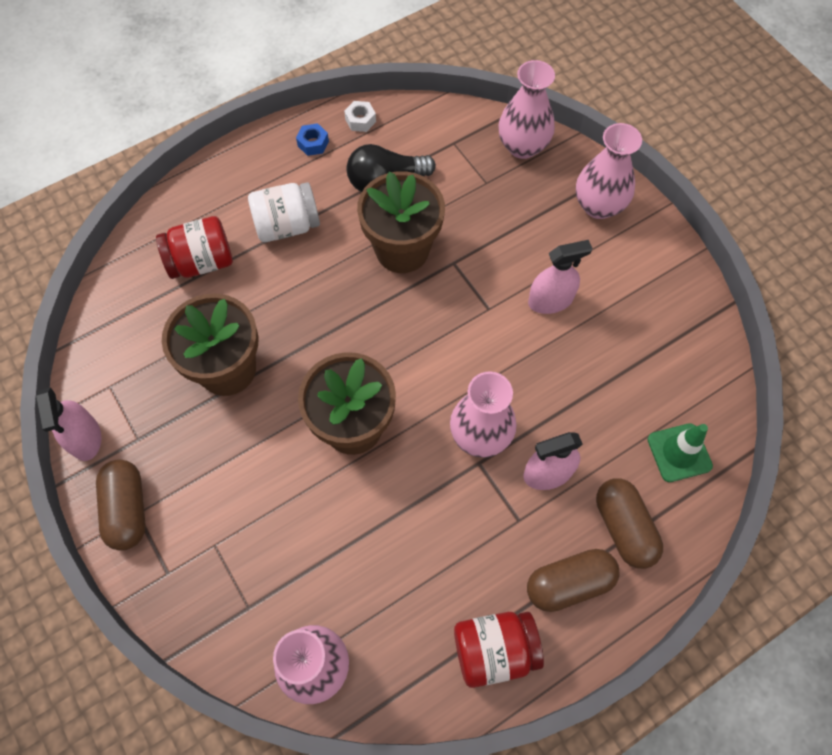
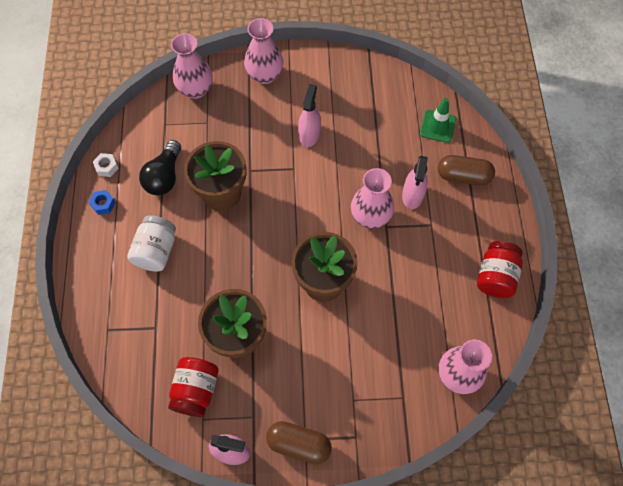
camera: 60 degrees left, 0 degrees up
red jar [156,216,233,279] -> red jar moved to [168,357,218,417]
brown capsule [527,549,619,612] -> none

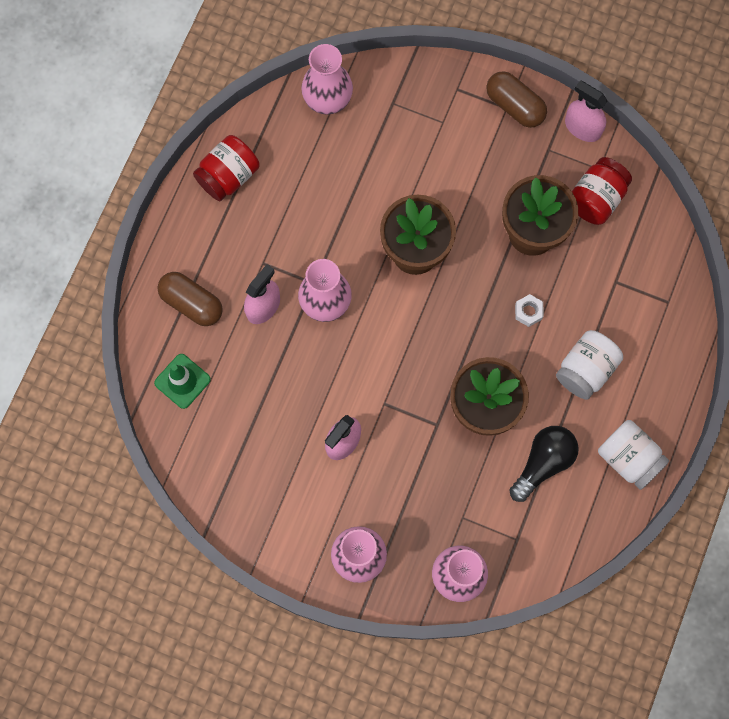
camera: 155 degrees left, 10 degrees up
blue nut [89,190,116,215] -> white jar [598,420,669,490]
white nut [93,153,119,177] -> white nut moved to [515,294,544,327]

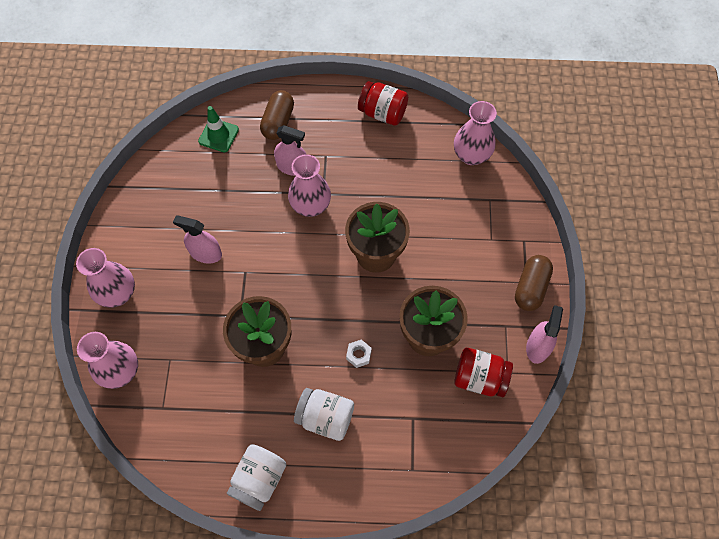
camera: 70 degrees right, 10 degrees down
black light bulb [509,426,579,502] -> none

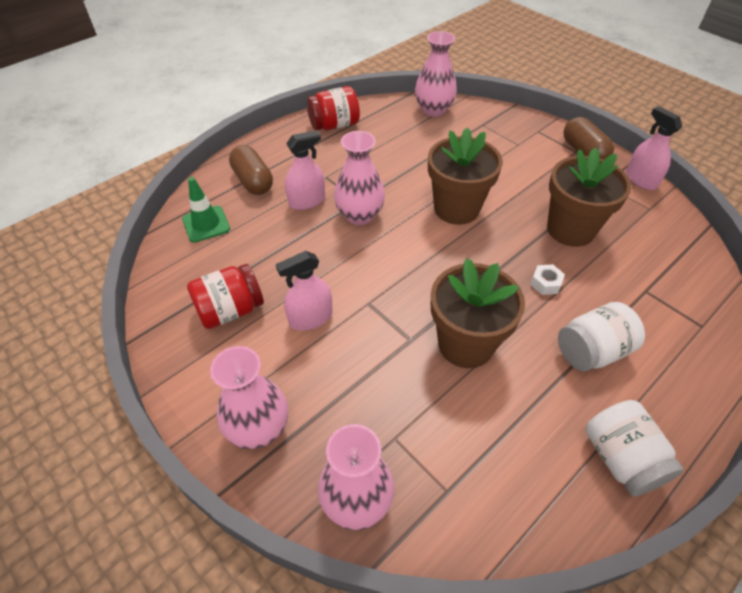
camera: 45 degrees left, 15 degrees down
red jar [455,348,513,397] -> red jar moved to [187,264,264,329]

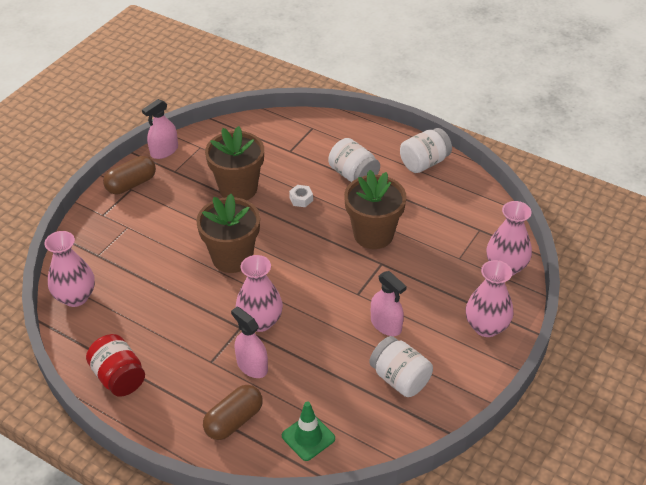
camera: 105 degrees left, 5 degrees down
red jar [187,264,264,329] -> white jar [369,336,433,397]

